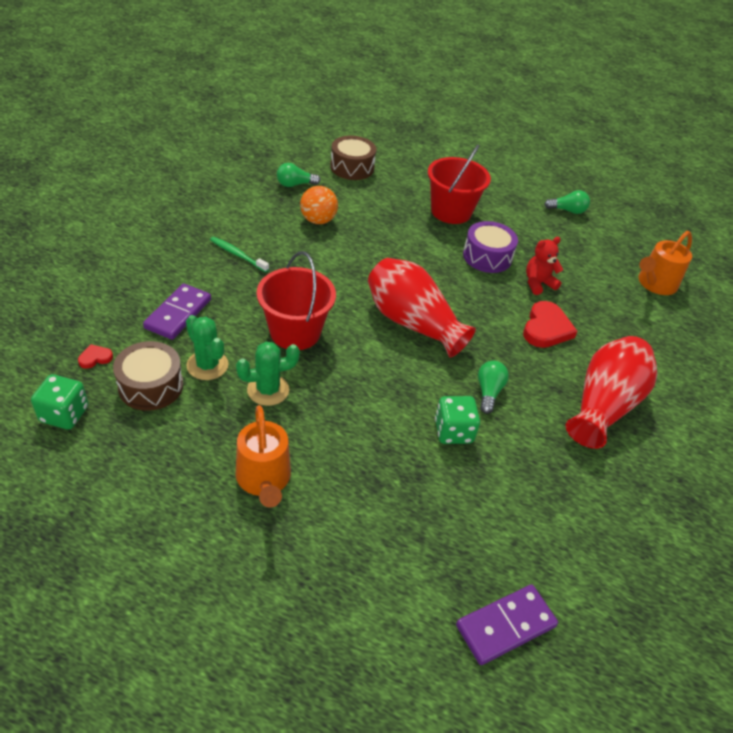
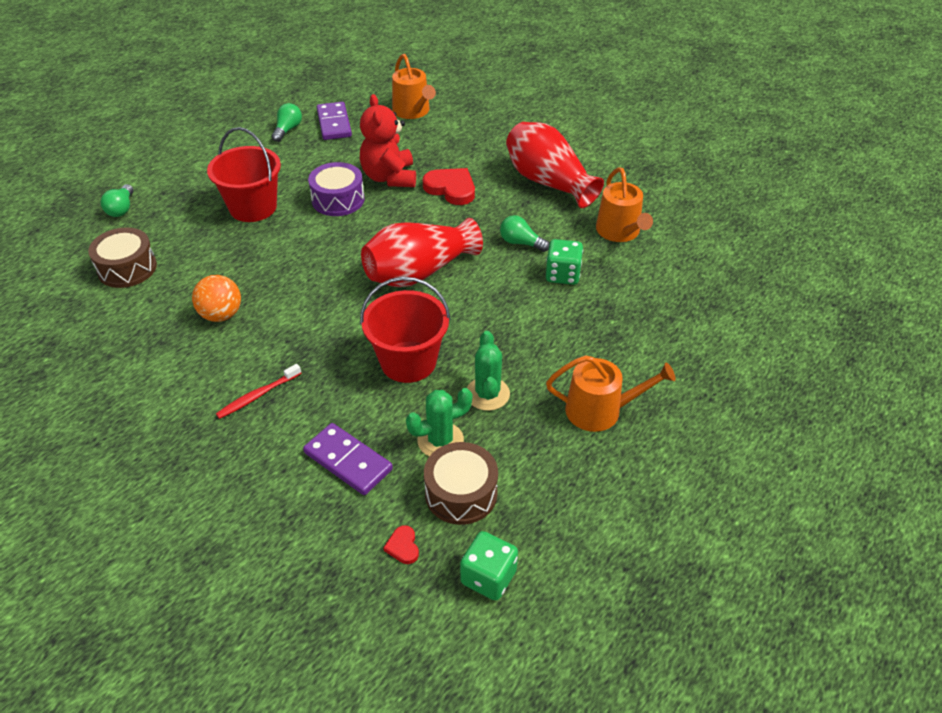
camera: 70 degrees left, 0 degrees up
green toothbrush [210,237,269,272] -> red toothbrush [216,364,301,419]
green light bulb [277,163,321,187] -> green light bulb moved to [101,184,133,217]
purple domino [456,584,558,665] -> purple domino moved to [317,102,352,140]
red teddy bear [526,237,563,295] -> red teddy bear [360,94,416,187], size x1.61
none -> orange watering can [596,167,653,242]

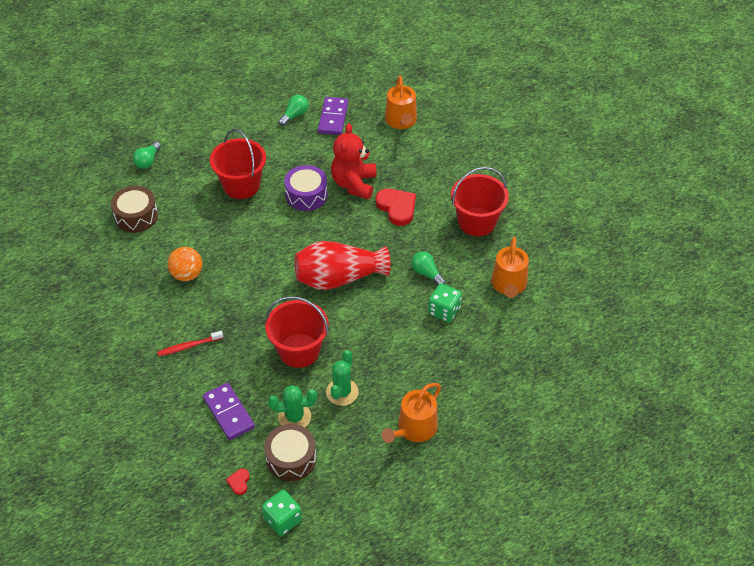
camera: 20 degrees right, 5 degrees up
red vase [506,122,604,208] -> red bucket [451,167,509,236]
orange watering can [546,355,676,432] -> orange watering can turned 105 degrees clockwise [381,383,441,443]

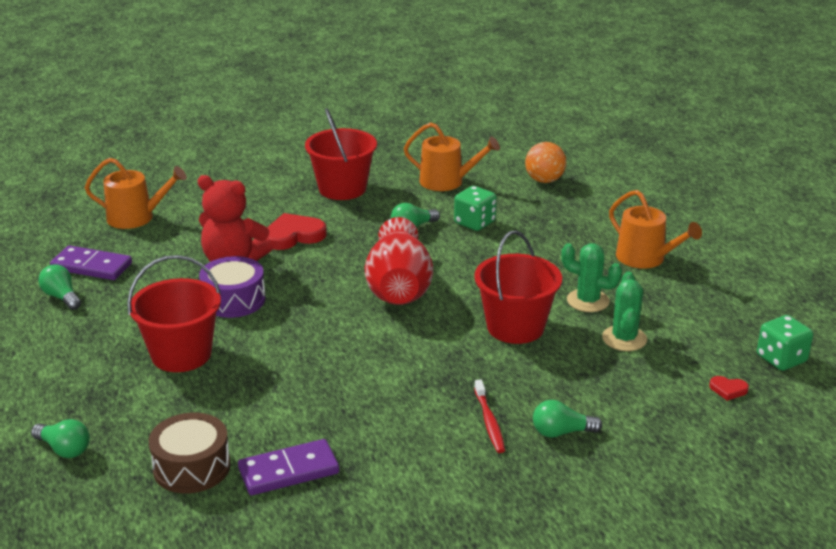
camera: 80 degrees left, 20 degrees down
orange ball [168,247,202,281] -> orange ball moved to [525,142,566,183]
purple domino [203,383,255,440] -> purple domino moved to [238,439,340,495]
brown drum [264,424,316,481] -> none
none -> green light bulb [533,400,602,438]

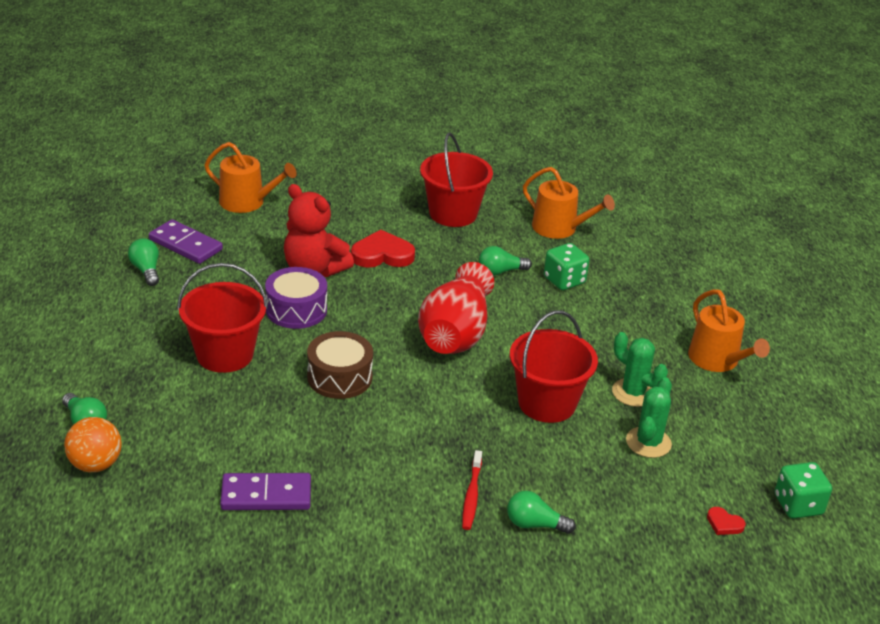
camera: 15 degrees right, 5 degrees up
brown drum [149,413,231,493] -> brown drum moved to [307,331,373,399]
orange ball [525,142,566,183] -> orange ball moved to [64,417,121,472]

